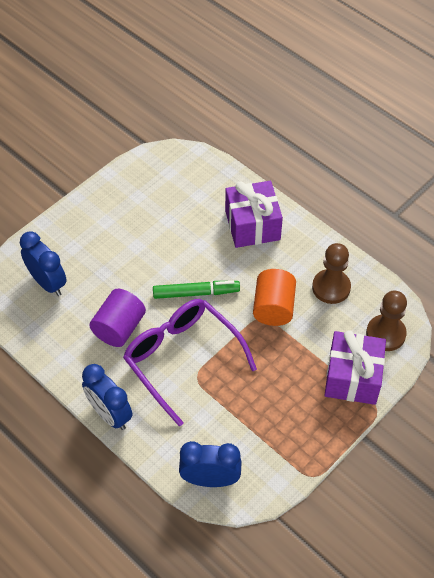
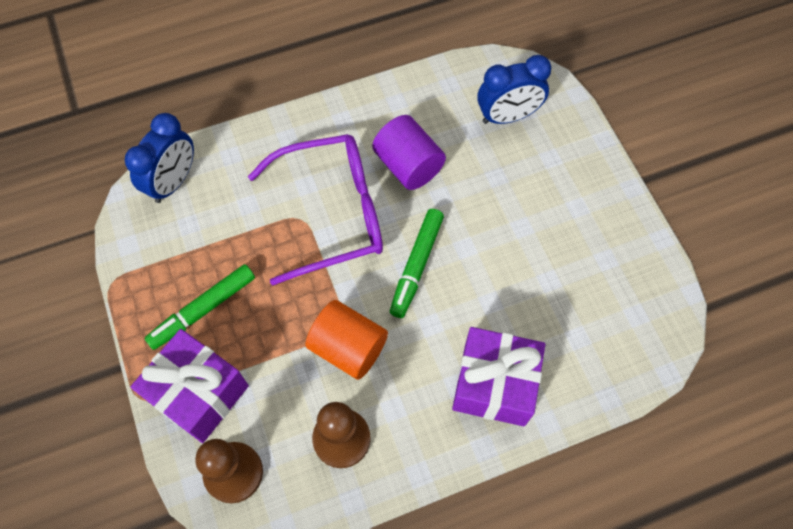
camera: 115 degrees right, 10 degrees up
blue clock [82,364,133,430] -> none
none -> green marker [145,264,255,350]

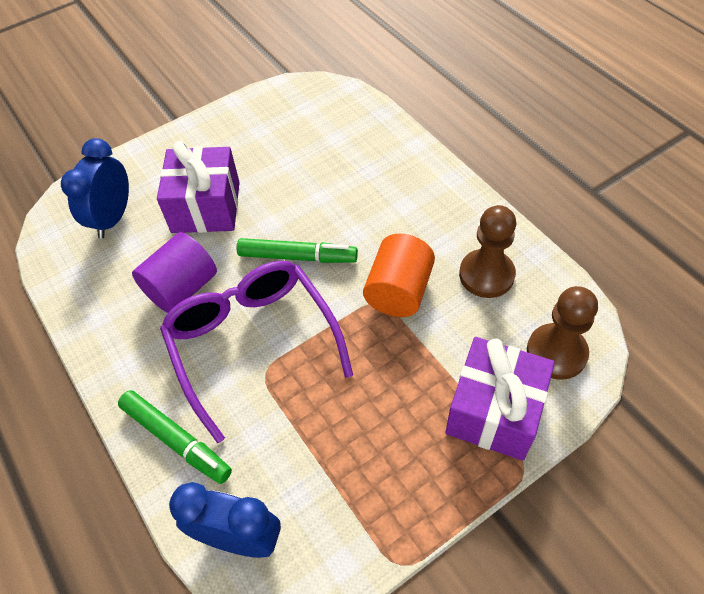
camera: 100 degrees left, 10 degrees down
green marker [145,264,255,350] -> green marker moved to [118,390,232,484]
purple gift [452,327,545,426] -> purple gift moved to [157,141,240,233]
blue clock [477,55,552,124] -> blue clock turned 135 degrees counterclockwise [61,138,129,238]

